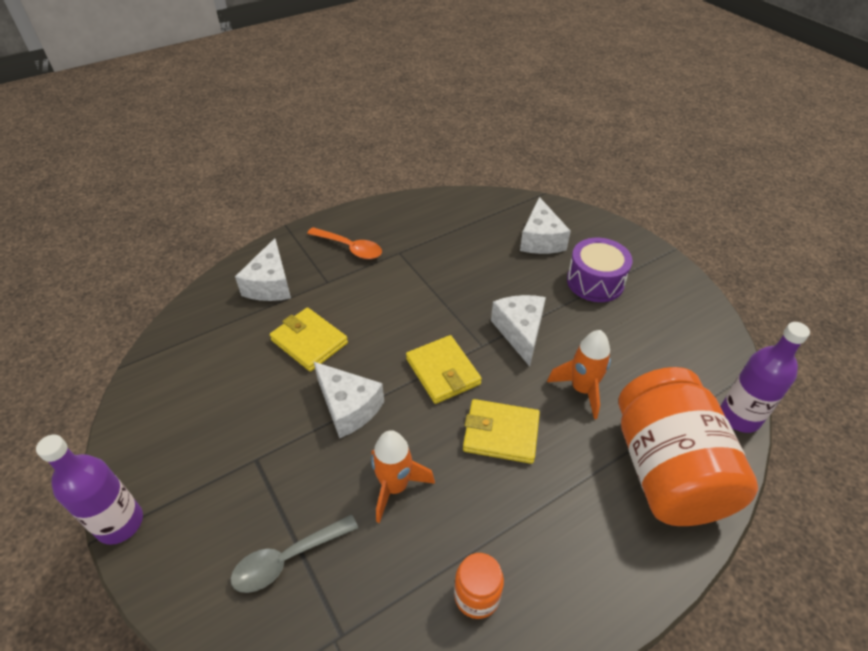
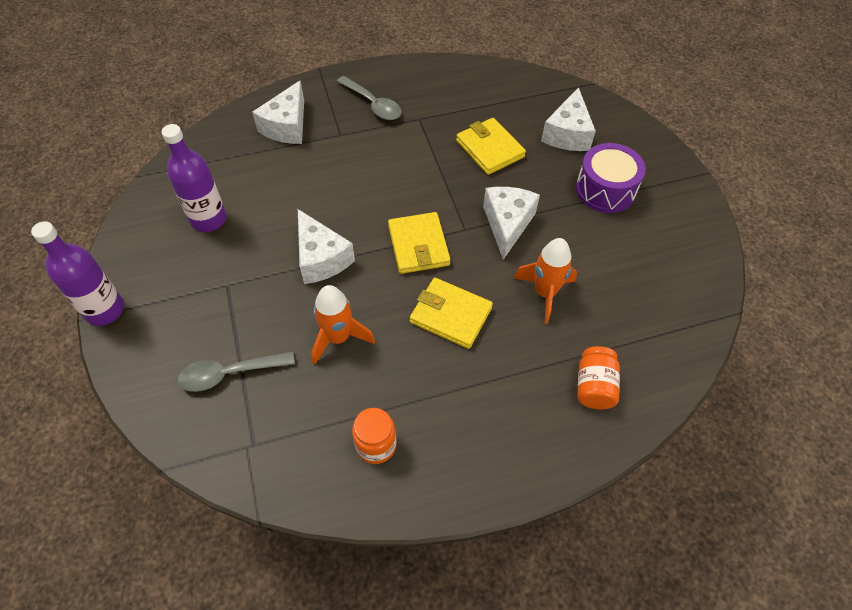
camera: 15 degrees right, 10 degrees up
yellow wallet [270,307,348,372] -> yellow wallet moved to [456,118,526,175]
orange spoon [307,227,382,259] -> grey spoon [337,76,402,120]
orange jar [618,367,758,526] -> orange jar [578,346,620,409], size x0.43
purple bottle [720,322,810,433] -> purple bottle moved to [162,124,227,232]

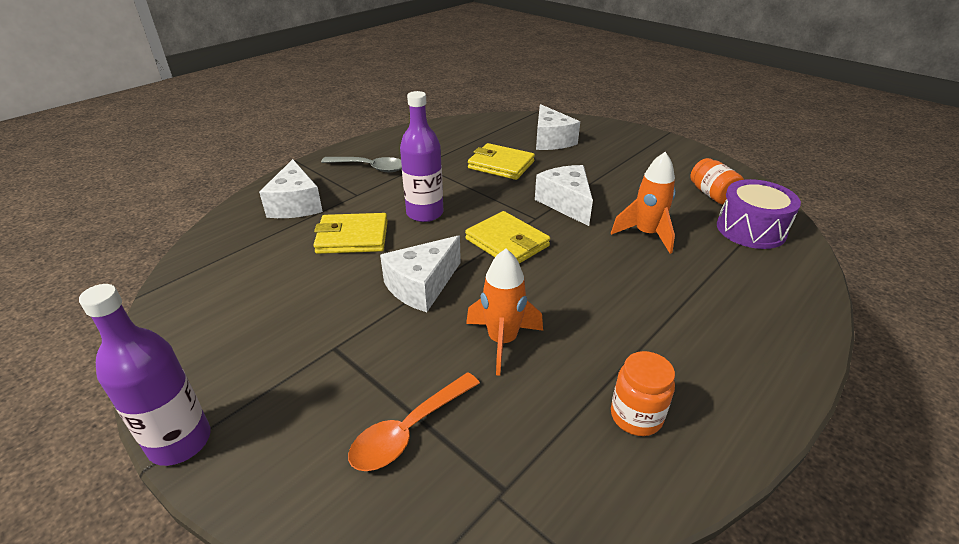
camera: 30 degrees left, 20 degrees down
purple bottle [162,124,227,232] -> purple bottle moved to [400,91,443,222]
grey spoon [177,351,295,392] -> orange spoon [348,372,480,471]
white cheese [298,209,355,284] -> white cheese turned 105 degrees clockwise [380,235,461,312]
yellow wallet [410,278,493,349] -> yellow wallet moved to [314,213,388,254]
purple drum [576,143,646,213] -> purple drum moved to [717,179,801,249]
orange jar [578,346,620,409] -> orange jar moved to [690,158,744,204]

